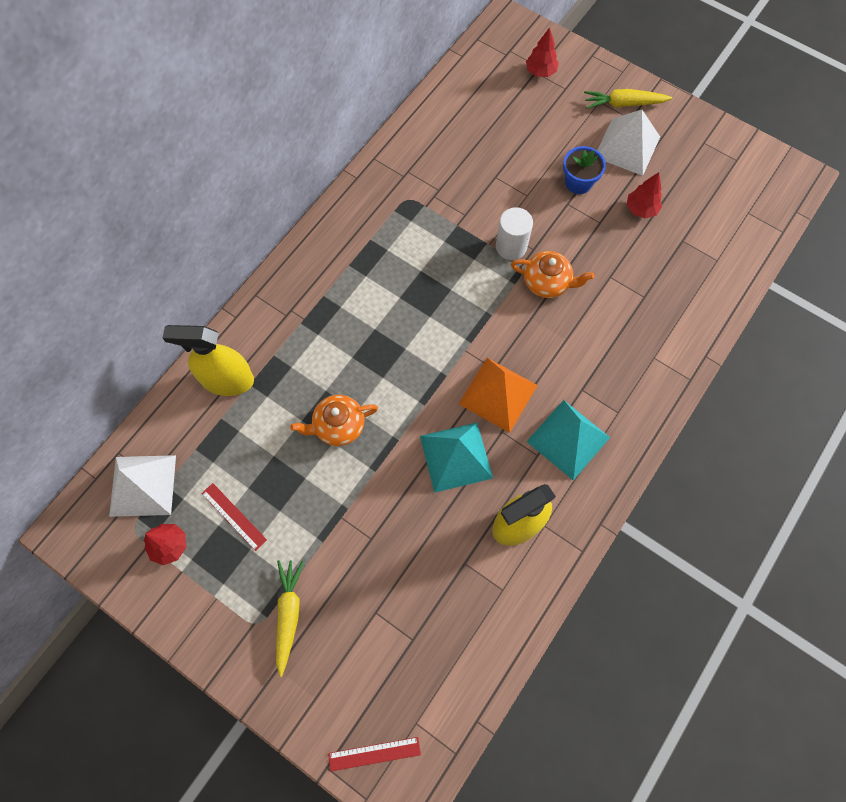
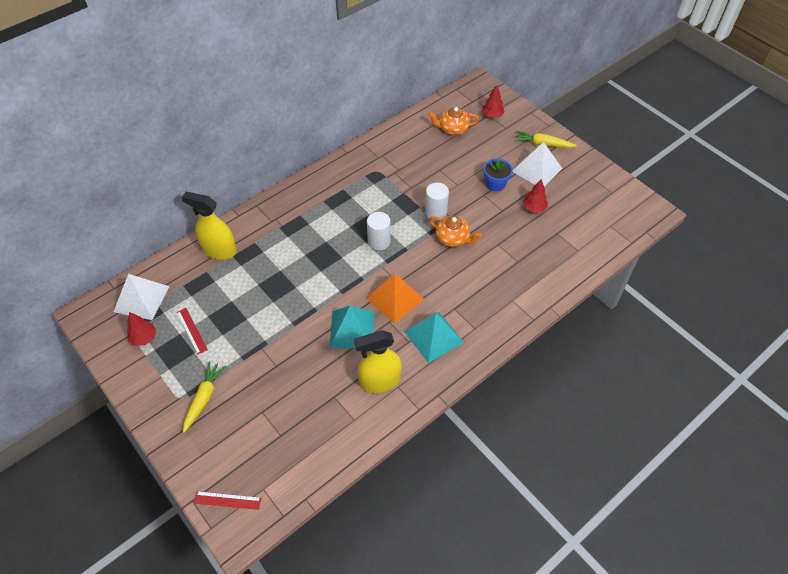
camera: 15 degrees right, 15 degrees down
orange teapot [290,395,378,446] -> orange teapot moved to [428,107,479,135]
none -> white cylinder [367,212,391,250]

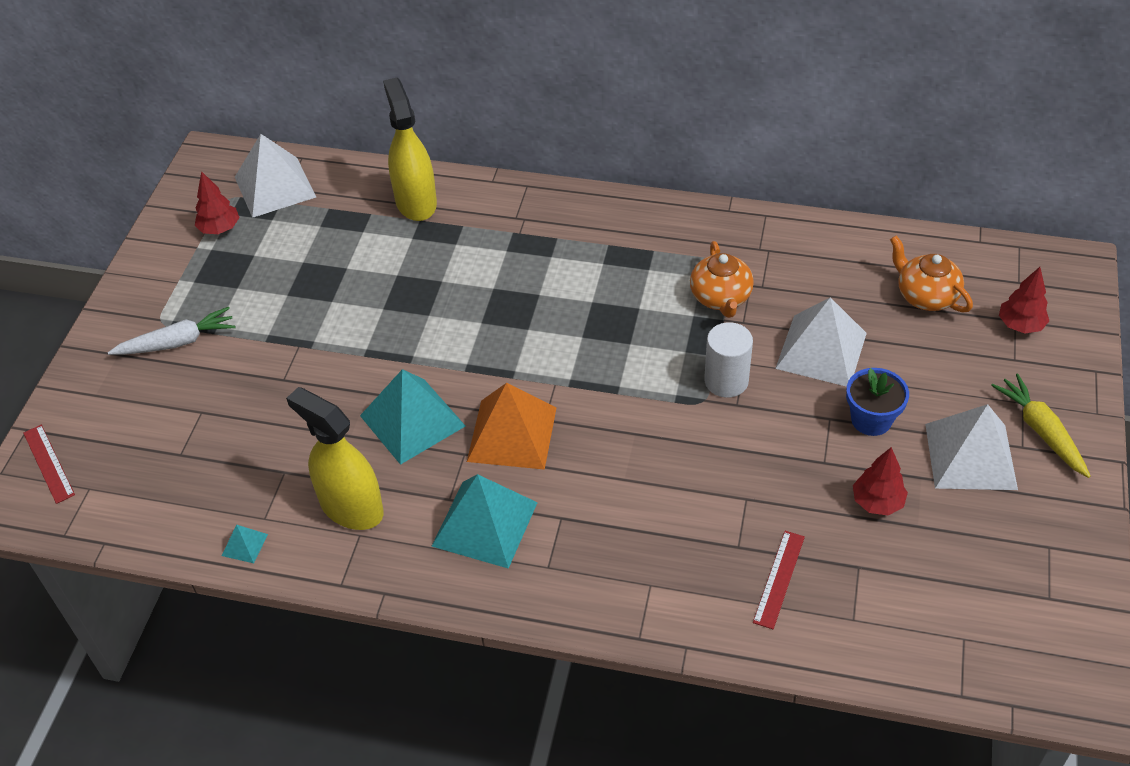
camera: 55 degrees right, 5 degrees down
red ruler [177,308,208,354] -> red ruler moved to [753,531,805,629]
yellow carrot [183,361,226,433] -> white carrot [108,307,236,355]
white cylinder [367,212,391,250] -> none
orange teapot [429,216,482,247] -> orange teapot moved to [690,241,754,318]
none -> turquoise pyramid [221,525,268,563]
none -> white pyramid [775,297,867,387]

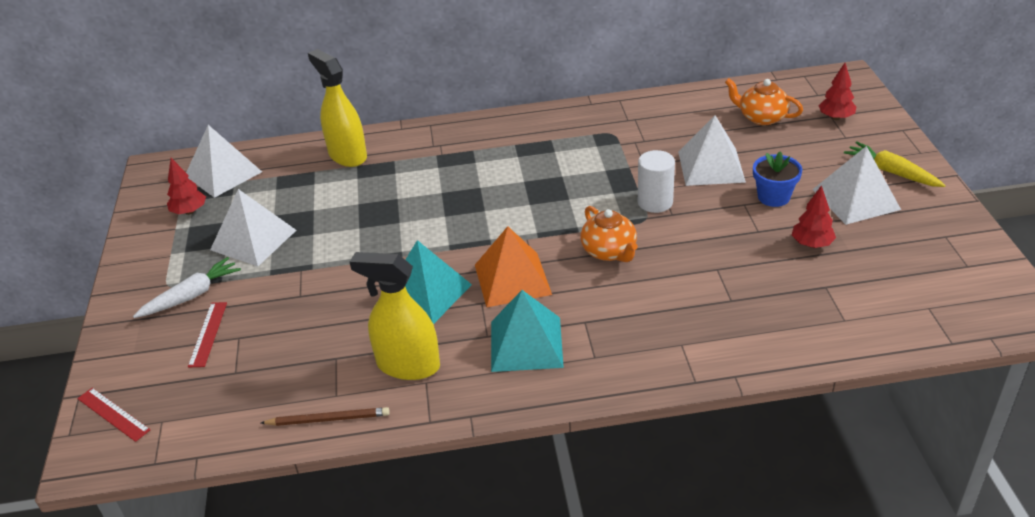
camera: 20 degrees left, 10 degrees down
turquoise pyramid [221,525,268,563] -> brown pencil [261,407,390,426]
orange teapot [690,241,754,318] -> orange teapot moved to [580,206,638,262]
red ruler [753,531,805,629] -> red ruler moved to [188,302,227,367]
none -> white pyramid [210,189,296,267]

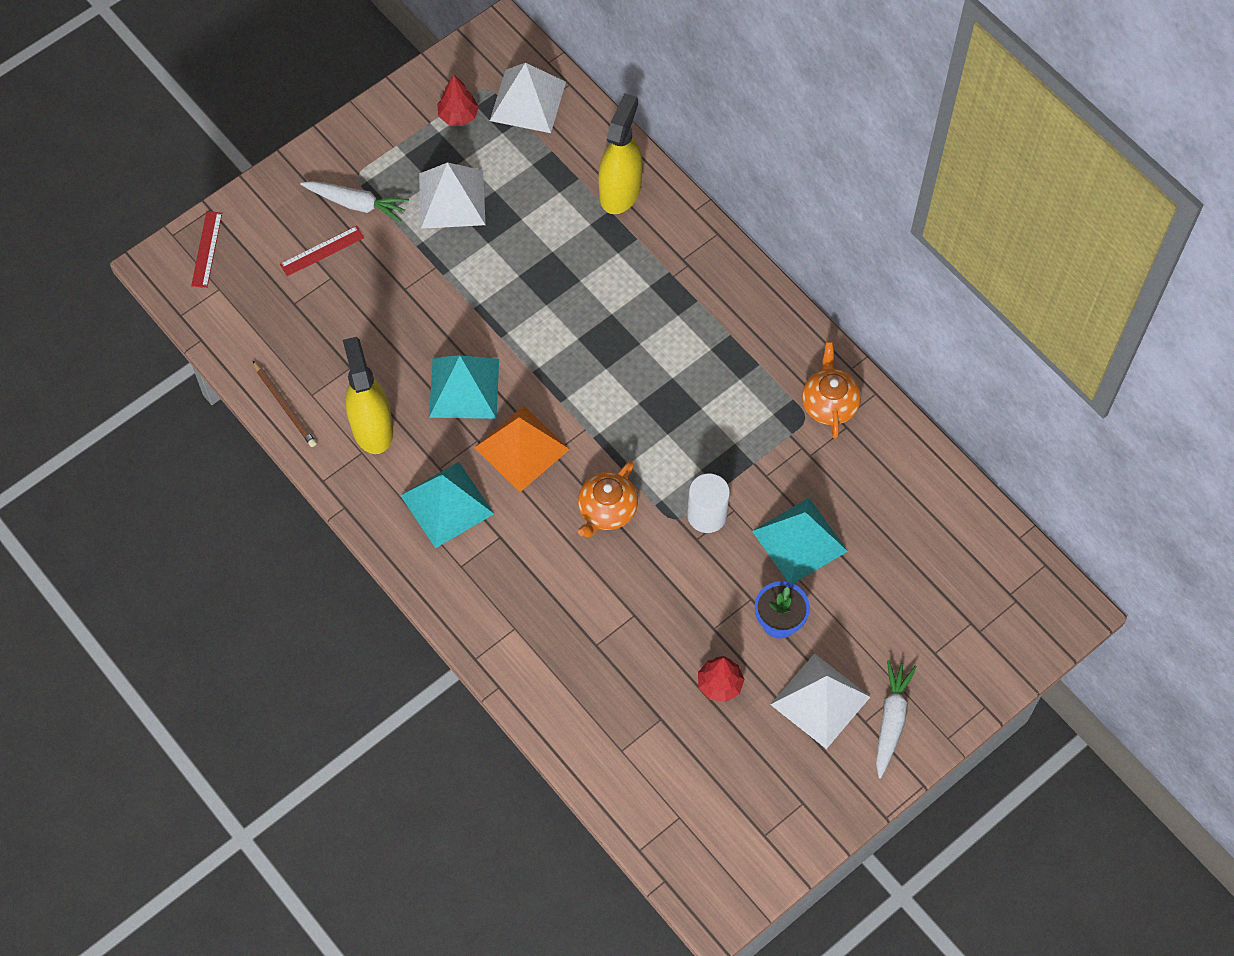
camera: 55 degrees right, 25 degrees up
white pyramid [678,115,746,186] -> turquoise pyramid [752,498,848,584]
orange teapot [725,78,803,125] -> orange teapot moved to [802,342,861,439]
red tree [818,63,856,120] -> none
yellow carrot [844,141,946,187] -> white carrot [876,660,917,778]

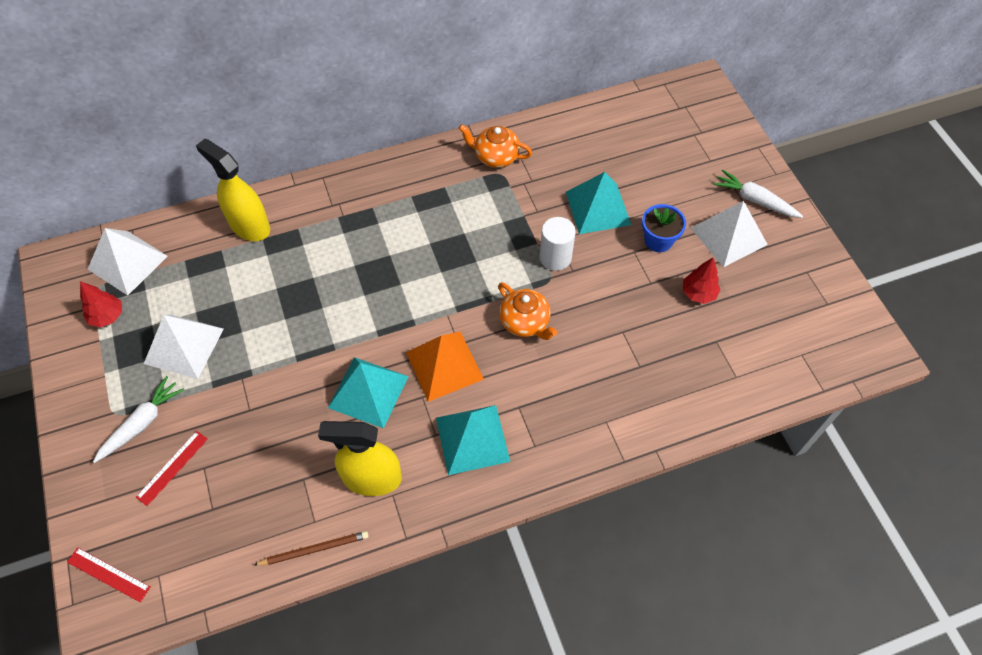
camera: 70 degrees left, 5 degrees down
red ruler [280,226,364,276] -> red ruler turned 45 degrees clockwise [136,431,208,506]

